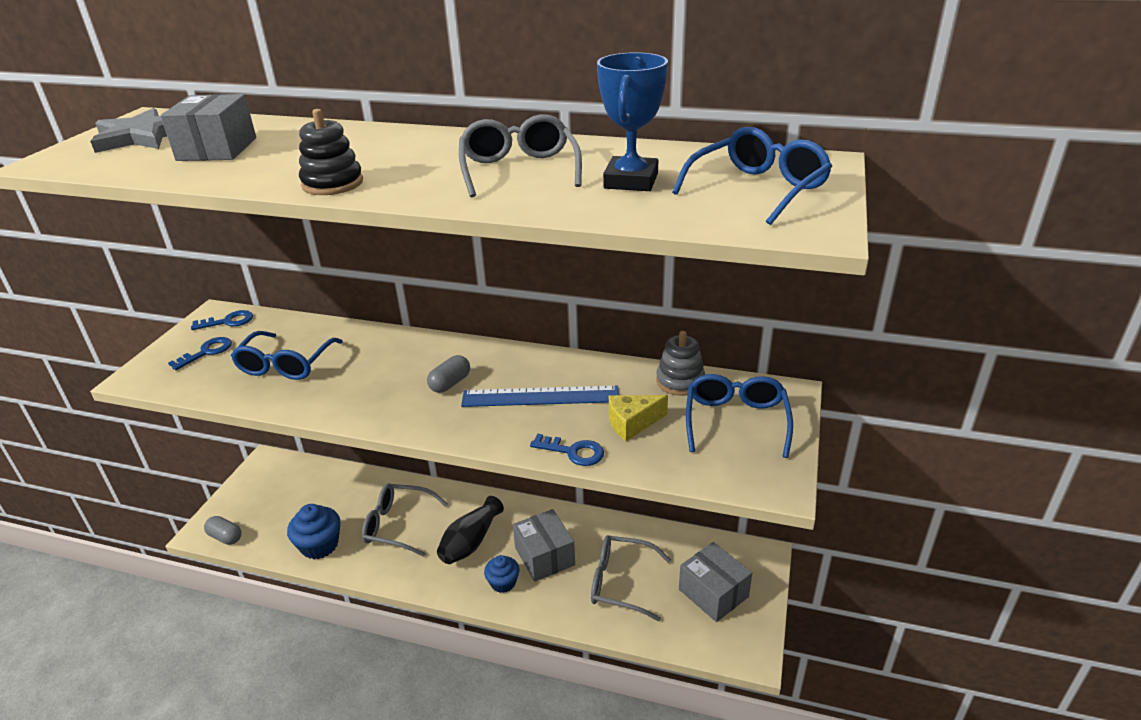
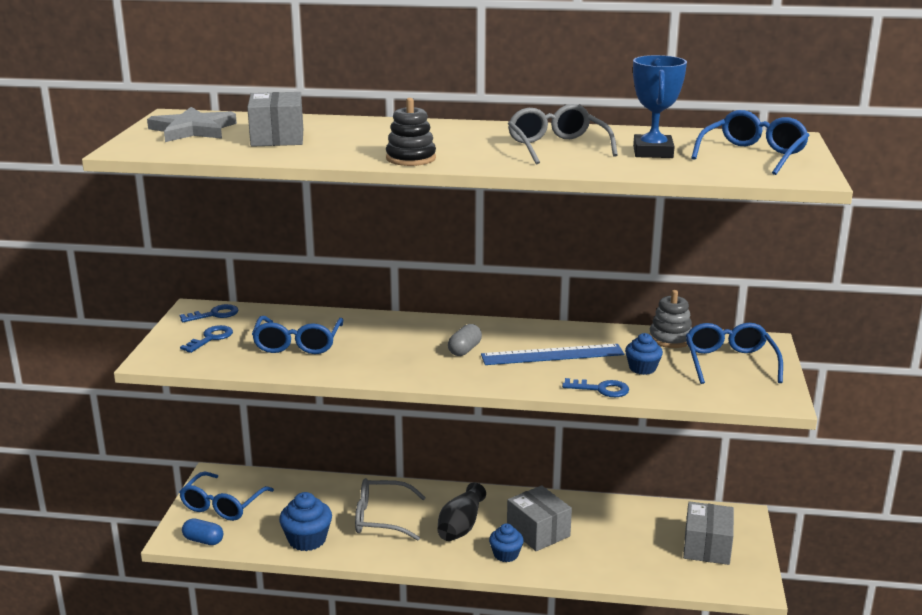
camera: 10 degrees left, 10 degrees down
grey capsule [204,516,242,545] -> blue capsule [182,518,223,545]
grey glasses [591,535,671,621] -> none
yellow cheese [609,395,668,441] -> blue cupcake [625,333,663,375]
grey box [679,542,752,622] -> grey box turned 60 degrees clockwise [683,501,734,565]
none -> blue glasses [179,472,274,521]

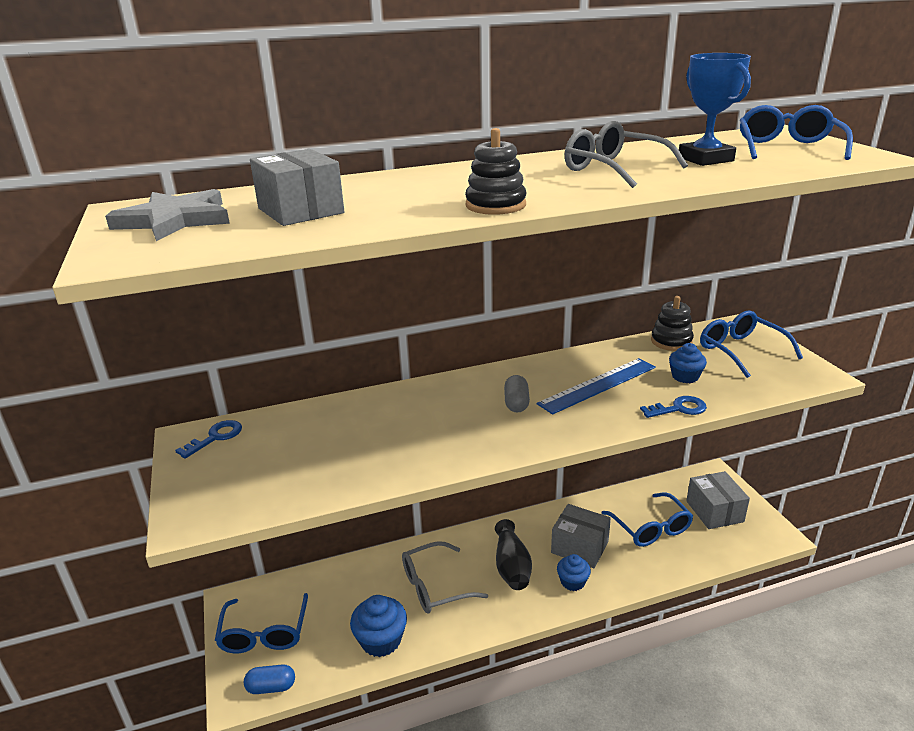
camera: 25 degrees left, 5 degrees up
blue key [180,325,233,353] -> none
blue glasses [252,316,343,354] -> blue glasses moved to [602,492,693,547]
grey stacking toy [650,290,692,348] -> black stacking toy [651,296,694,351]

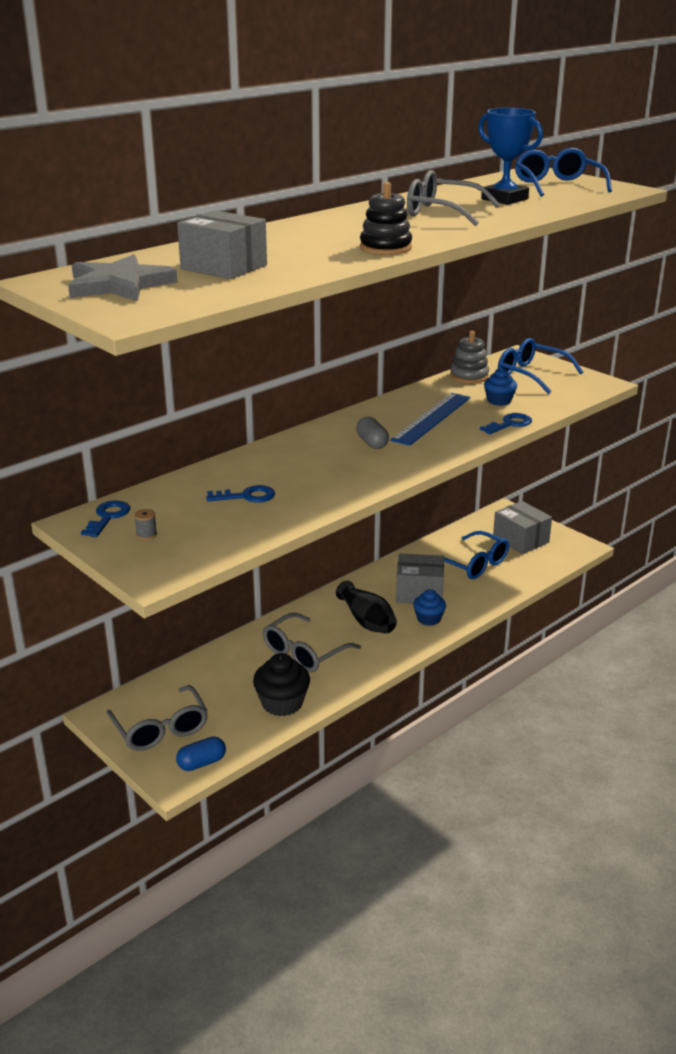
camera: 25 degrees left, 0 degrees up
blue glasses [215,593,308,653] -> grey glasses [107,685,208,751]
blue cupcake [350,595,407,657] -> black cupcake [253,653,310,716]
black stacking toy [651,296,694,351] -> grey stacking toy [450,331,489,383]
none -> grey spool [134,509,157,540]
none -> blue key [206,485,275,503]

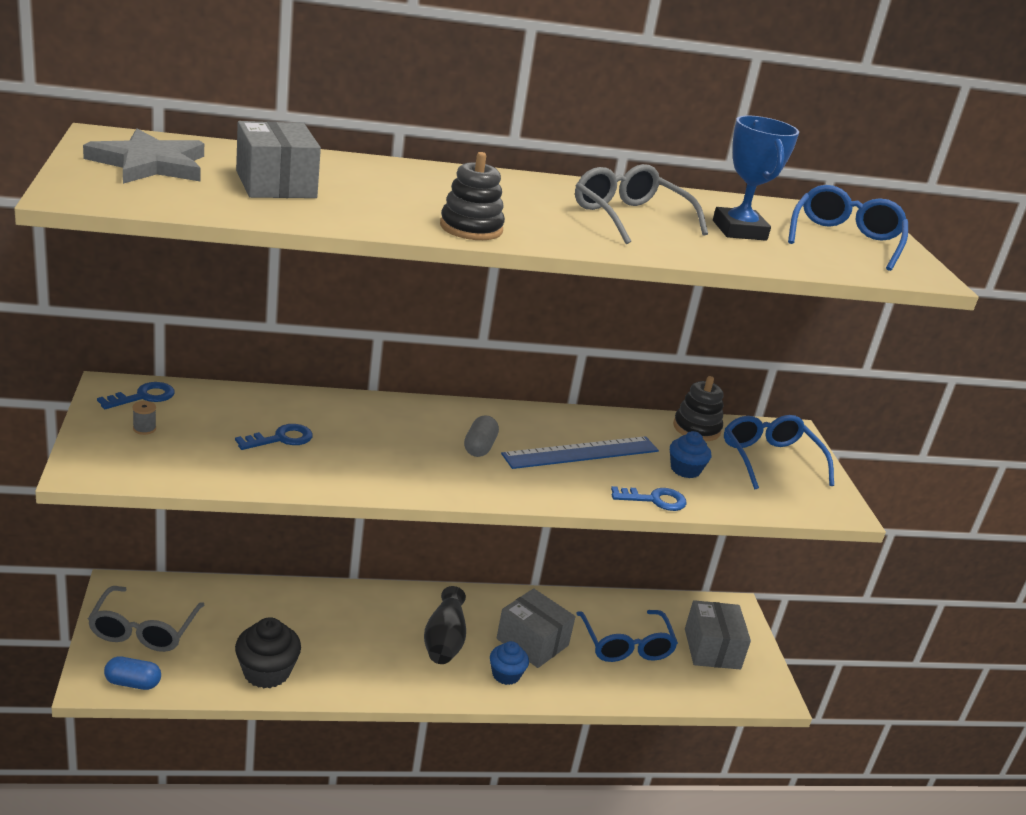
camera: 30 degrees right, 0 degrees up
blue key [206,485,275,503] -> blue key turned 60 degrees counterclockwise [235,424,313,450]
grey glasses [263,613,361,672] -> none
grey stacking toy [450,331,489,383] -> black stacking toy [673,376,724,441]

